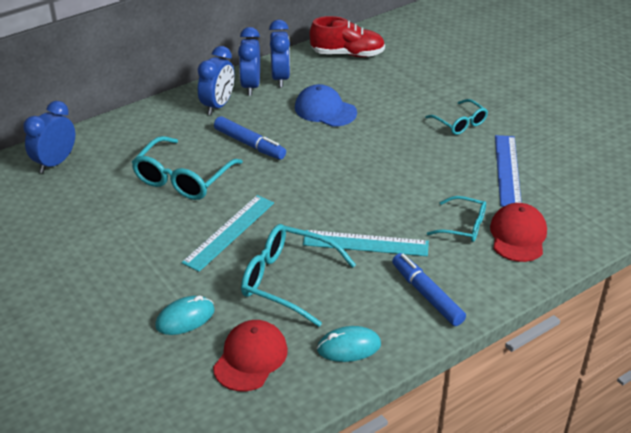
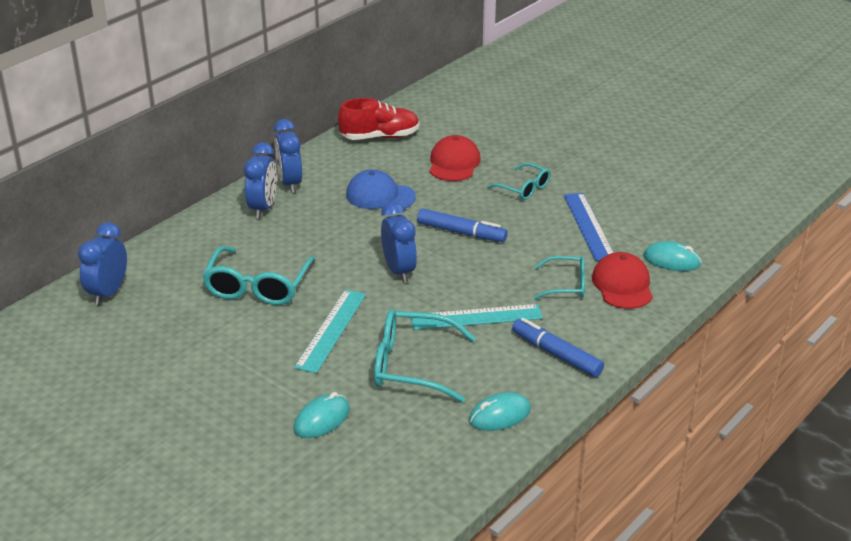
camera: 15 degrees left, 5 degrees down
red cap [213,320,288,392] -> red cap moved to [430,135,481,181]
blue marker [214,116,286,160] -> blue marker moved to [417,208,508,242]
blue clock [269,19,290,87] -> blue clock moved to [381,202,417,283]
none -> turquoise mouse [644,241,702,271]

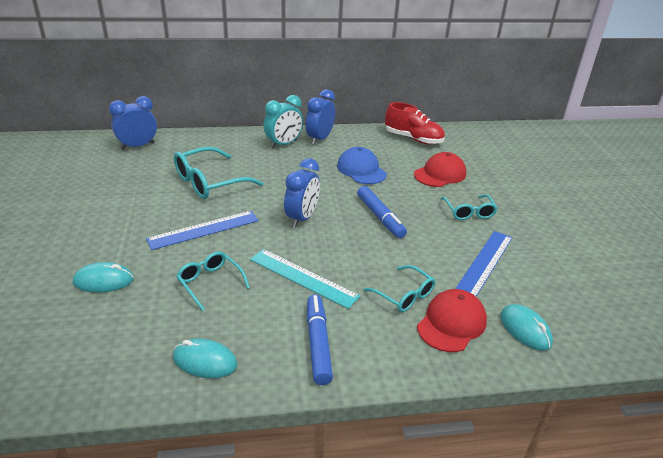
camera: 40 degrees right, 0 degrees up
blue clock [244,142,277,219] -> turquoise clock [263,95,303,149]
turquoise ruler [294,290,366,373] -> blue ruler [146,211,259,250]
turquoise glasses [374,309,476,402] -> turquoise glasses [177,251,250,311], size x0.60

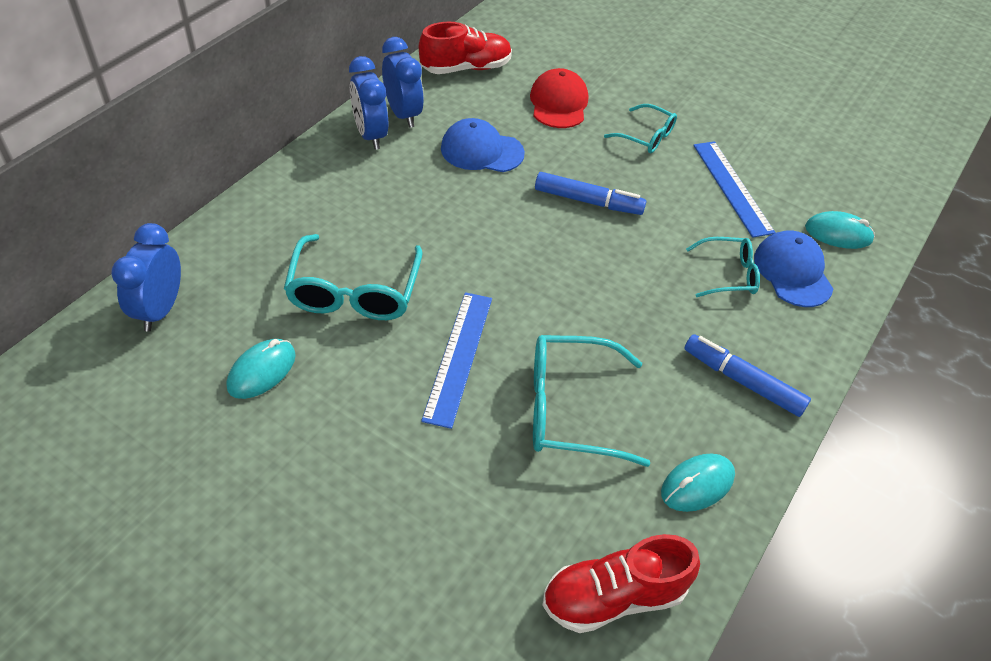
camera: 50 degrees left, 15 degrees up
turquoise mouse [73,262,134,293] -> turquoise mouse moved to [227,339,296,399]
turquoise glasses [177,251,250,311] -> turquoise glasses [533,335,650,467], size x1.67
turquoise ruler [250,249,360,309] -> none
turquoise clock [263,95,303,149] -> none
blue clock [284,158,320,228] -> blue clock moved to [382,37,424,128]
red cap [417,289,487,352] -> blue cap [754,230,833,307]
none -> red shoe [542,534,700,633]

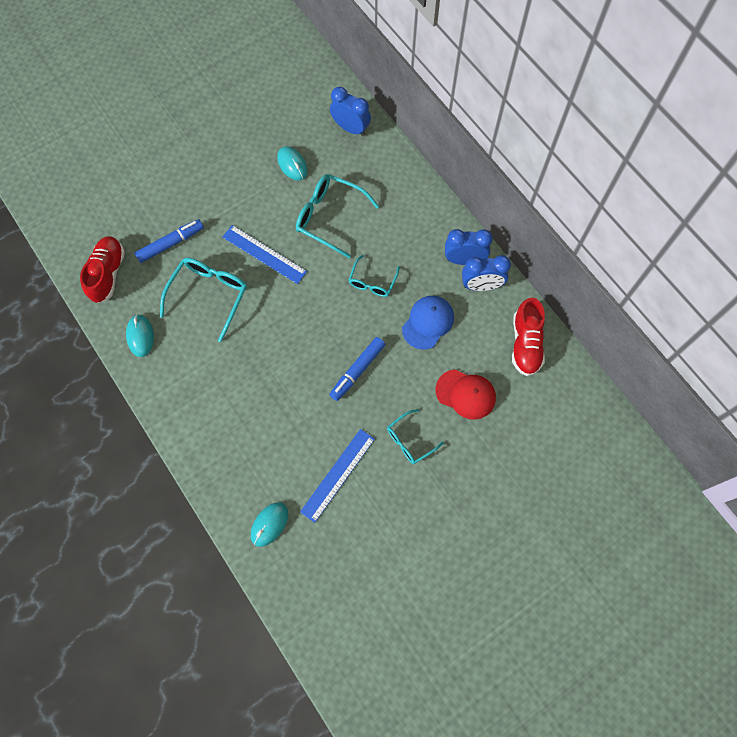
camera: 115 degrees right, 20 degrees up
blue marker [684,334,811,417] -> blue marker moved to [134,219,204,263]
turquoise glasses [686,237,760,297] -> turquoise glasses moved to [349,255,400,297]
blue ruler [693,141,776,238] -> blue ruler turned 60 degrees counterclockwise [300,429,375,523]
blue cap [754,230,833,307] -> none

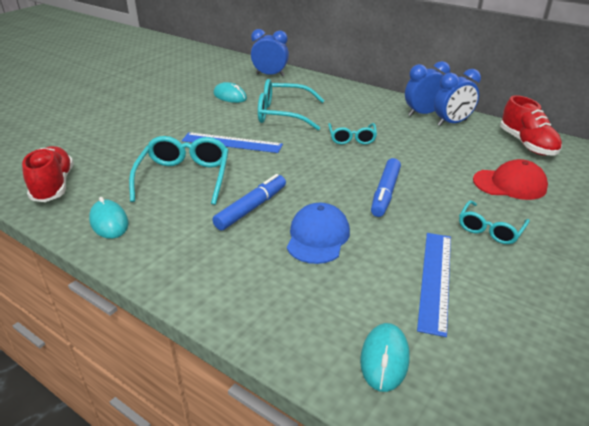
camera: 20 degrees left, 35 degrees down
blue marker [134,219,204,263] -> blue marker moved to [212,174,286,230]
blue cap [402,296,454,350] -> blue cap moved to [287,203,350,264]

